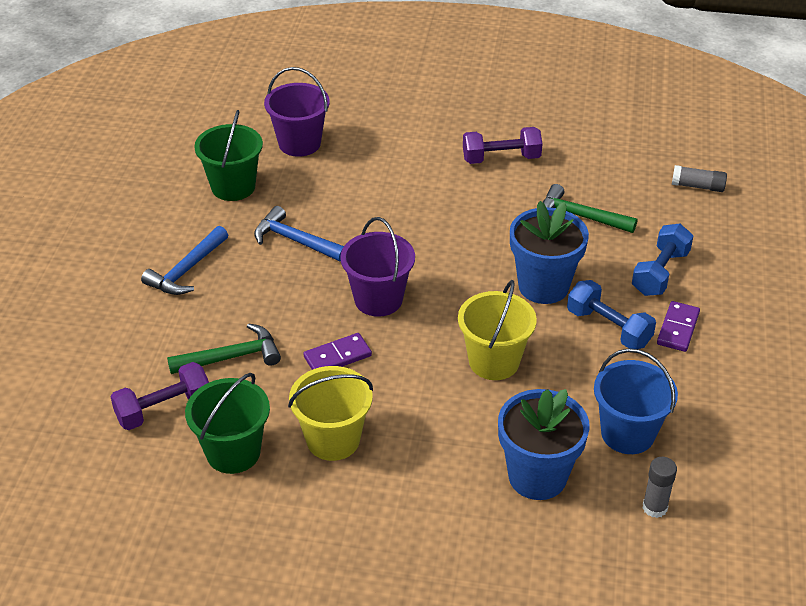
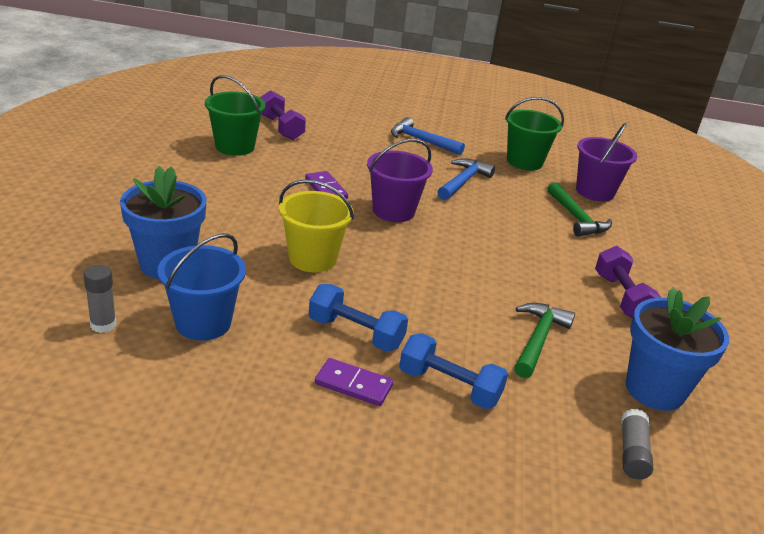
camera: 85 degrees right, 10 degrees down
green hammer [167,323,281,374] -> green hammer moved to [548,182,612,237]
yellow bucket [288,366,373,461] -> none
blue flower pot [510,201,589,304] -> blue flower pot moved to [626,287,729,411]
blue dumbbell [567,280,656,349] -> blue dumbbell turned 75 degrees clockwise [309,284,408,352]

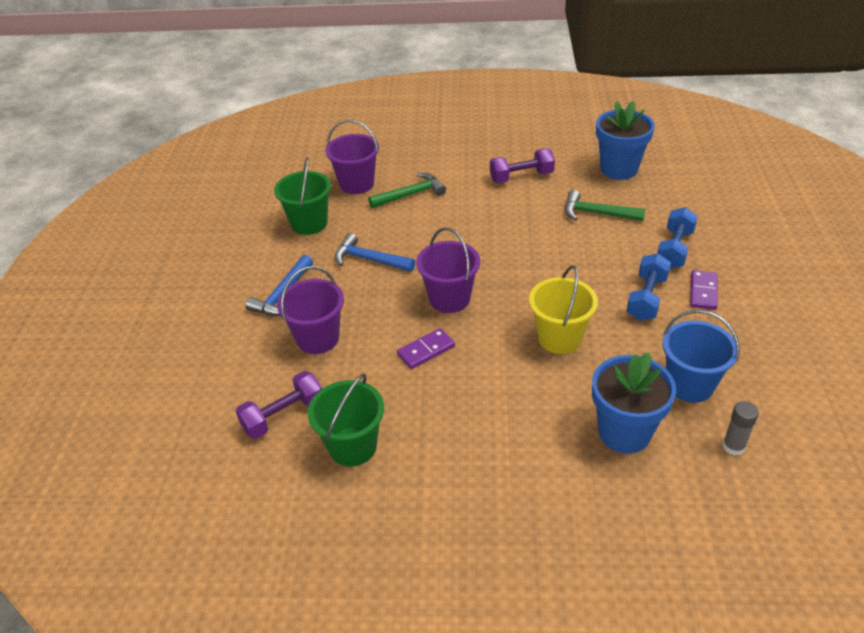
camera: 90 degrees left, 10 degrees up
grey glue stick [621,409,653,479] -> none
none -> purple bucket [277,266,344,354]

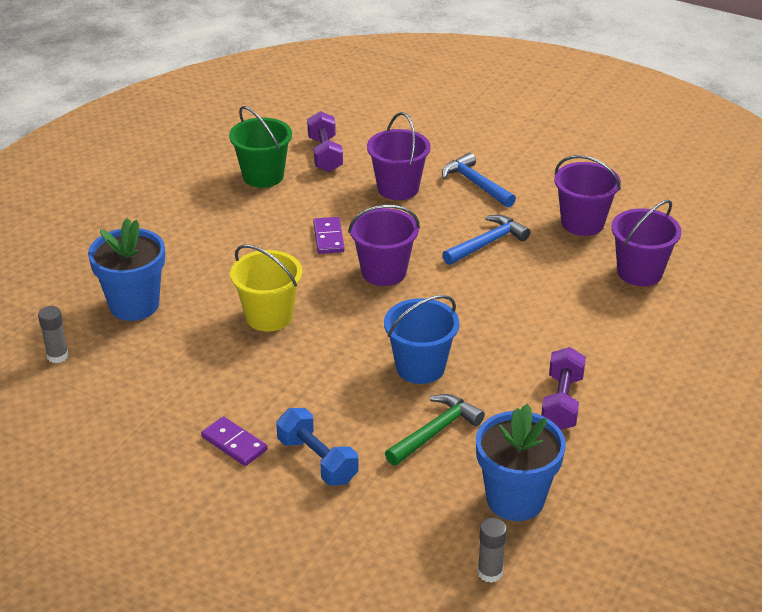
camera: 115 degrees right, 5 degrees down
green bucket [274,157,331,235] -> purple bucket [554,155,621,236]
green hammer [368,173,446,208] -> none
blue dumbbell [627,253,671,321] -> none
blue bucket [663,310,740,403] -> blue bucket moved to [384,295,460,384]
none -> grey glue stick [477,518,507,583]

